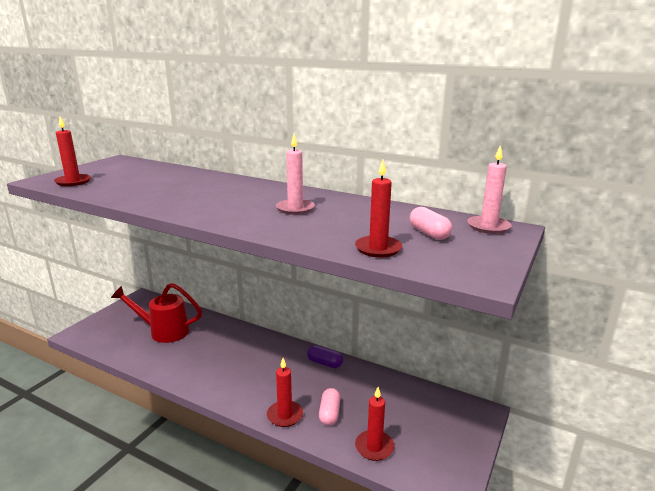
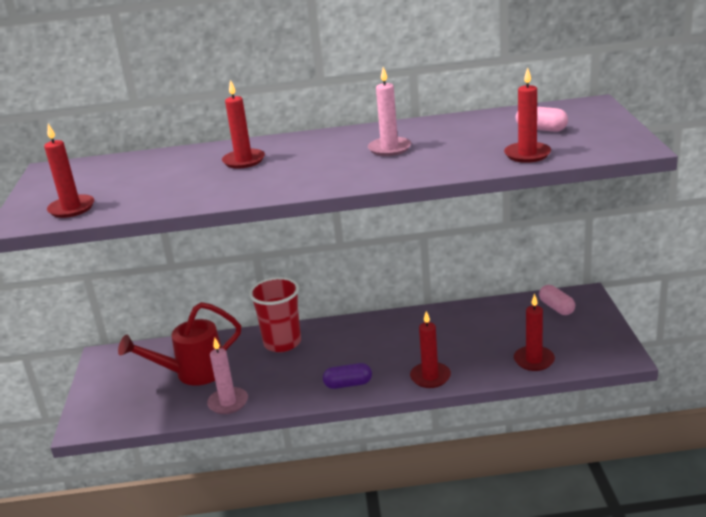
camera: 30 degrees left, 5 degrees up
purple capsule [307,345,343,368] -> purple capsule moved to [323,363,372,389]
pink capsule [319,388,341,425] -> pink capsule moved to [539,285,575,315]
pink candle [467,145,512,234] -> pink candle moved to [207,338,248,414]
none -> red candle [222,80,265,169]
none -> red cup [249,277,301,352]

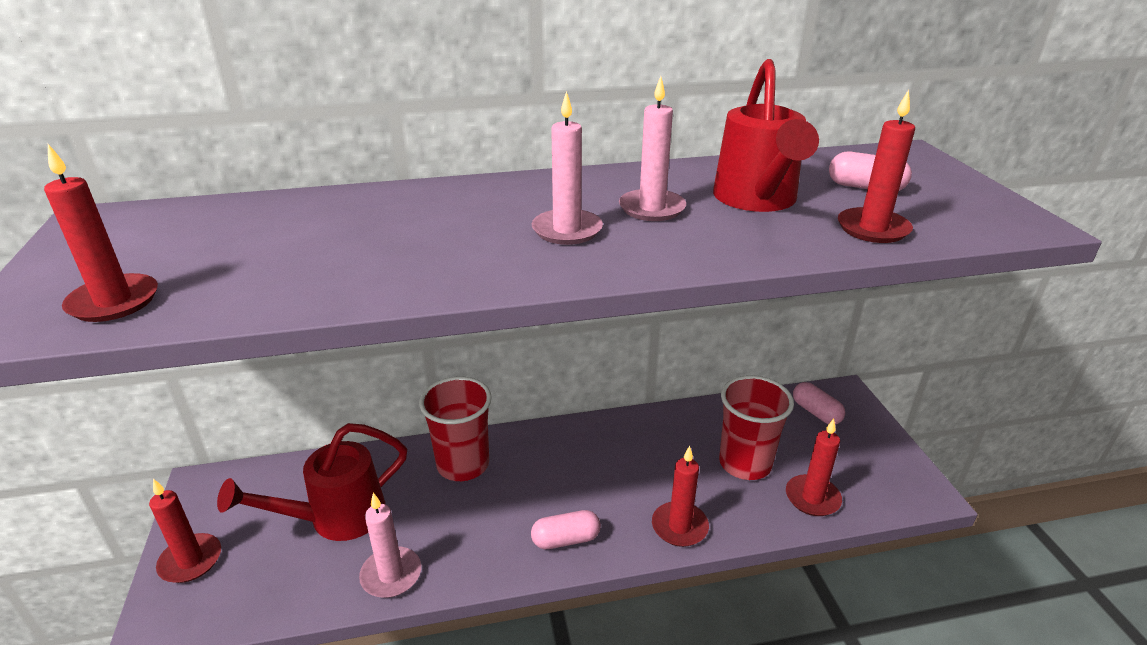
camera: 10 degrees left, 5 degrees up
red candle [222,80,265,169] -> red candle moved to [149,479,221,583]
purple capsule [323,363,372,389] -> pink capsule [531,510,601,549]
none -> pink candle [532,91,603,245]
none -> red watering can [713,59,819,212]
none -> red cup [719,375,794,480]

